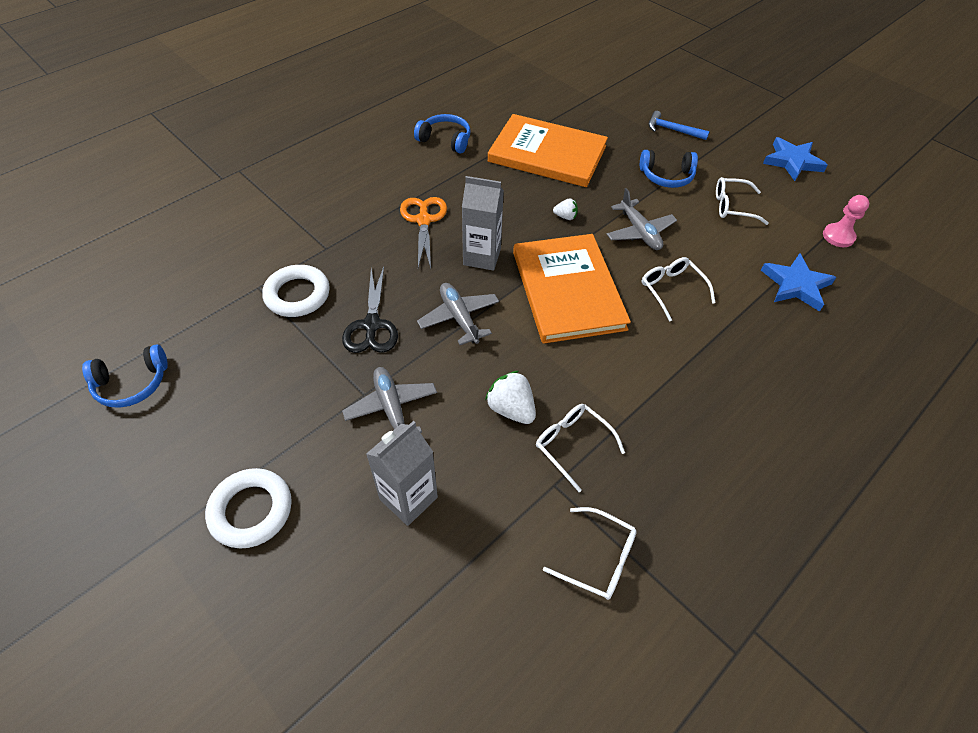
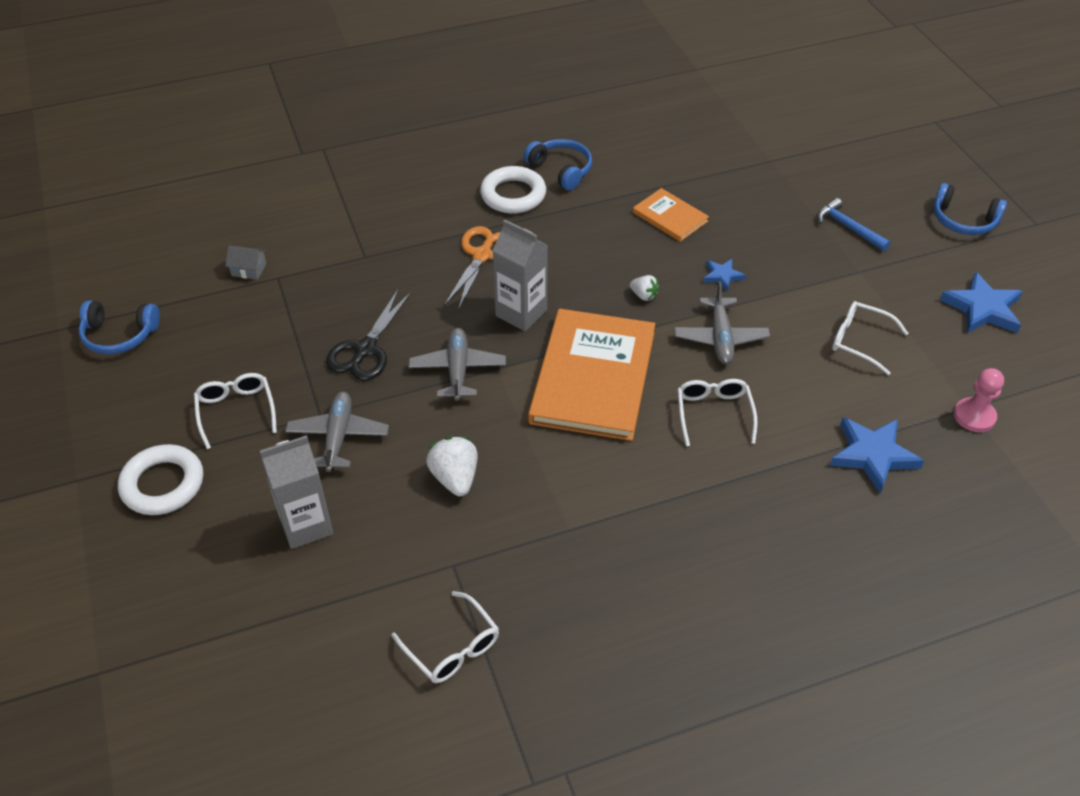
camera: 25 degrees right, 5 degrees down
white ring [262,265,330,317] -> white ring moved to [480,166,546,213]
orange book [488,114,608,187] -> orange book [633,188,709,242], size x0.49
white glasses [536,404,625,492] -> white glasses moved to [194,373,277,449]
blue headphones [640,150,698,188] -> blue headphones moved to [934,183,1007,235]
none -> grey house [225,246,266,280]
none -> blue star [703,259,746,291]

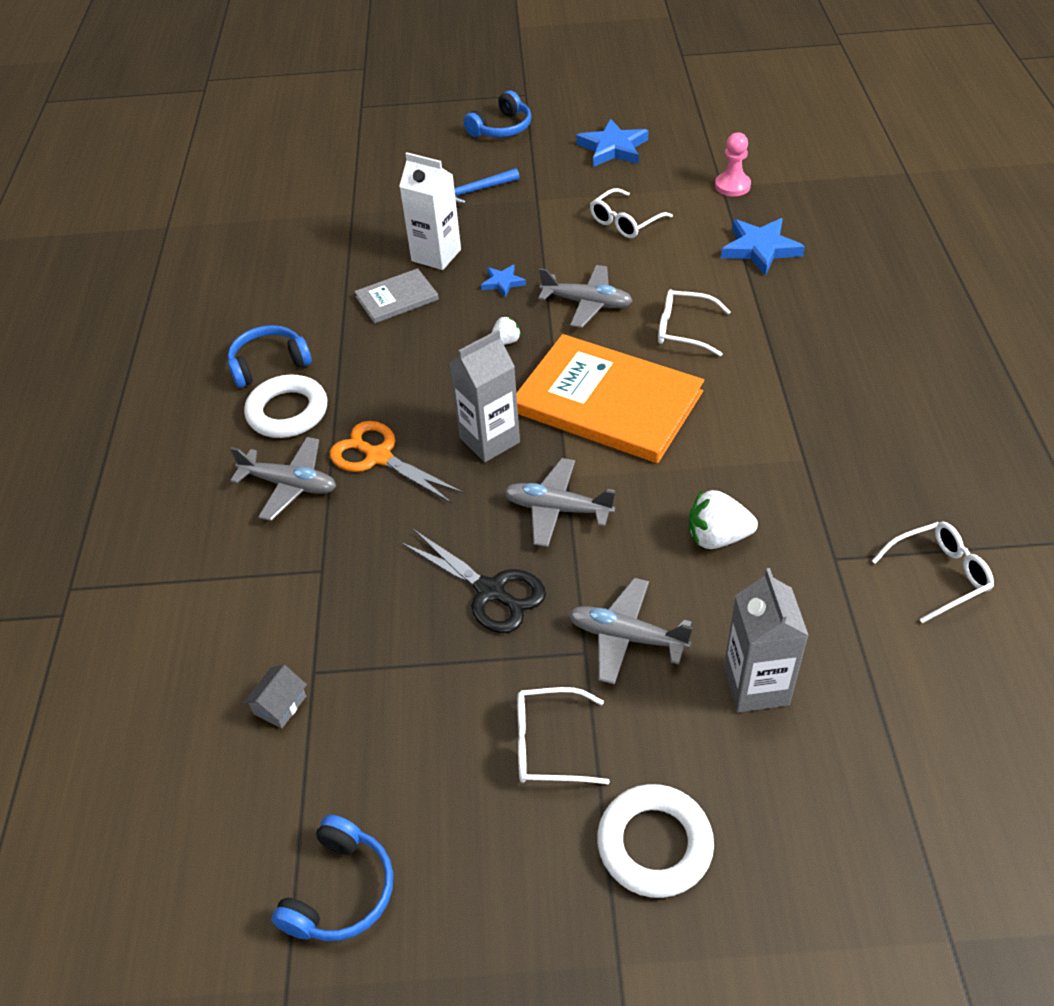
camera: 70 degrees left, 0 degrees up
orange book [633,188,709,242] -> grey book [354,268,439,324]
none -> grey plane [230,437,336,521]
none -> white carton [399,152,461,270]

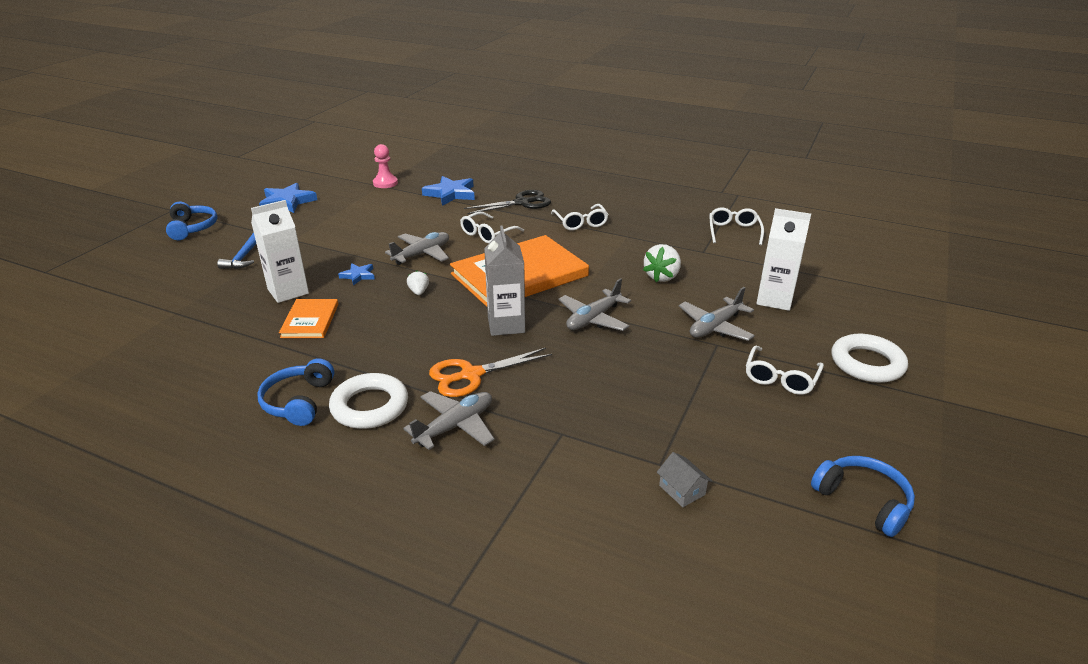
camera: 65 degrees left, 15 degrees down
grey book [354,268,439,324] -> orange book [279,299,338,338]
black scissors [401,530,546,633] -> black scissors moved to [464,190,551,214]
white glasses [590,188,673,238] -> white glasses moved to [551,204,609,231]
grey carton [724,568,809,712] -> white carton [756,208,811,311]

